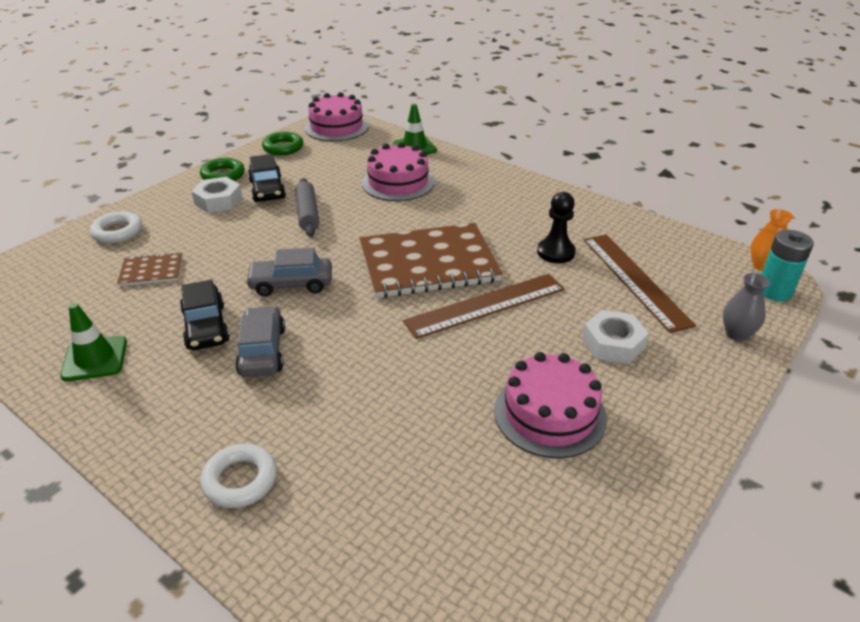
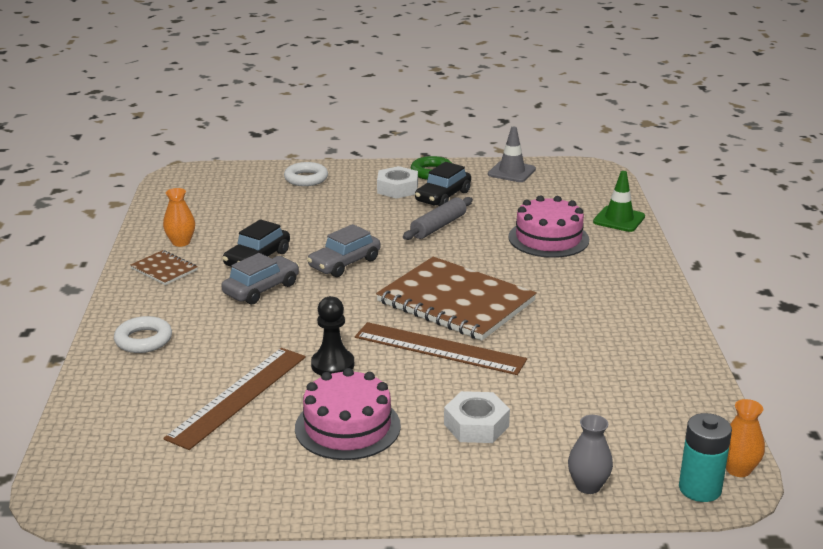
camera: 50 degrees right, 10 degrees down
green traffic cone [60,303,127,381] -> orange vase [163,188,195,247]
brown notebook [117,252,182,286] -> brown notebook moved to [130,250,198,285]
grey car [245,248,332,296] -> grey car turned 90 degrees counterclockwise [307,224,381,277]
green ring [262,132,303,155] -> grey traffic cone [488,127,536,182]
pink cake [305,92,369,141] -> none
black pawn [537,192,576,263] -> black pawn moved to [311,296,354,375]
brown ruler [584,235,696,333] -> brown ruler moved to [163,348,306,450]

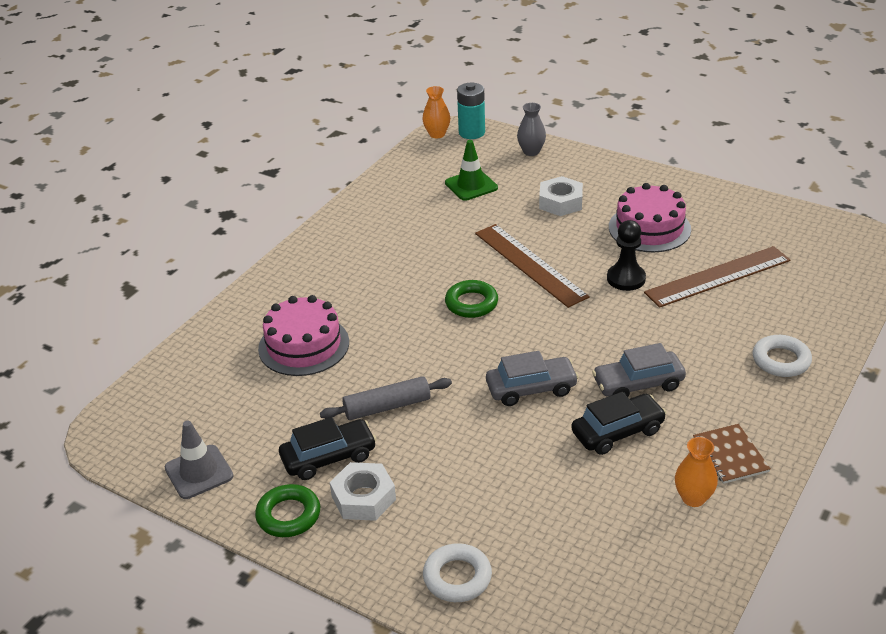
camera: 145 degrees left, 10 degrees up
brown notebook [376,257,537,341] -> green ring [445,280,498,318]
green traffic cone [593,171,645,232] -> green traffic cone moved to [445,140,498,201]

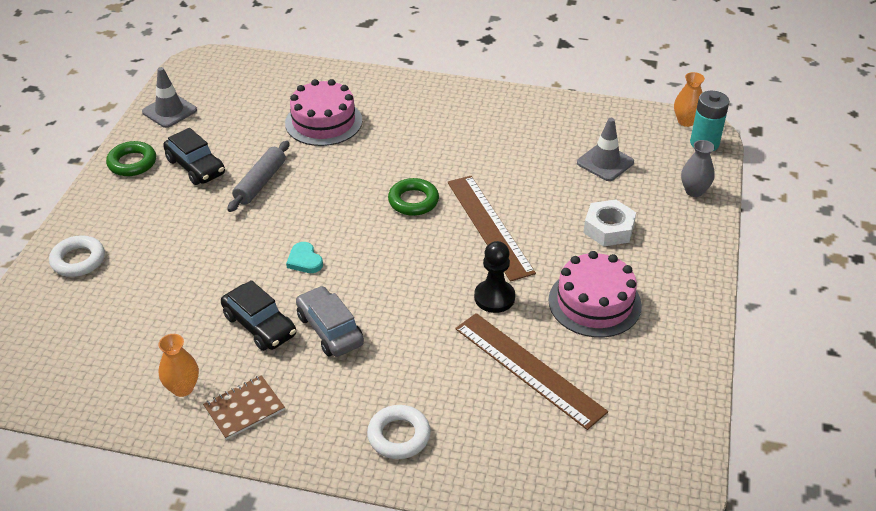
camera: 70 degrees right, 5 degrees up
grey rolling pin [320,376,452,420] -> grey rolling pin turned 60 degrees clockwise [227,141,289,212]
white nut [330,462,396,521] -> none
green traffic cone [445,140,498,201] -> grey traffic cone [577,118,634,181]
brown ruler [475,224,590,308] -> brown ruler turned 60 degrees counterclockwise [448,176,536,282]
grey car [486,351,579,406] -> turquoise heart [286,242,323,273]

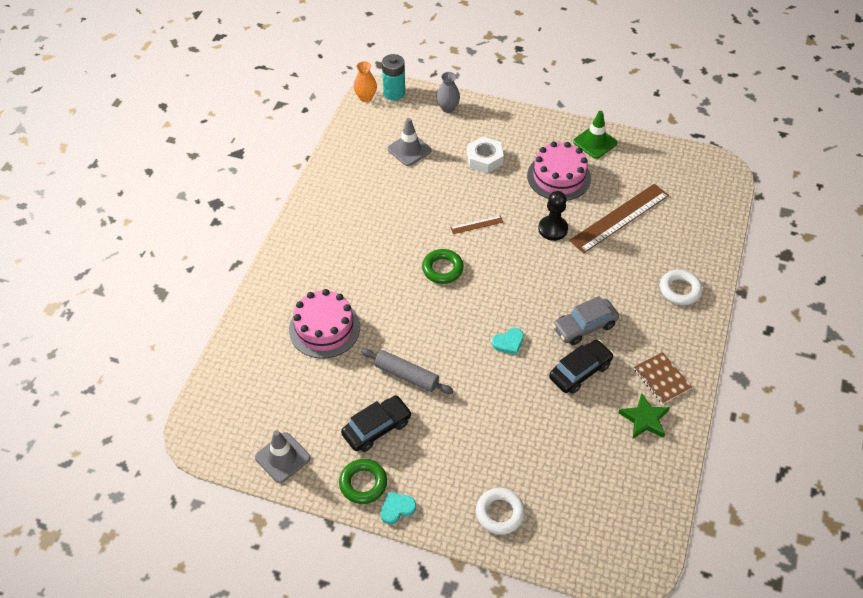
camera: 85 degrees left, 10 degrees up
orange vase [158,334,199,397] -> green star [619,393,670,439]
brown ruler [448,176,536,282] -> brown ruler [450,216,503,234], size x0.44
none -> turquoise heart [380,492,416,524]
none -> green traffic cone [573,111,617,159]

